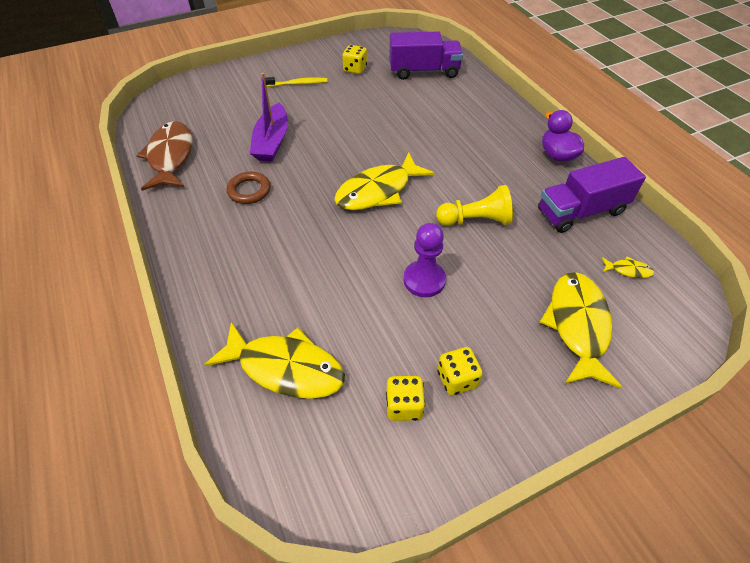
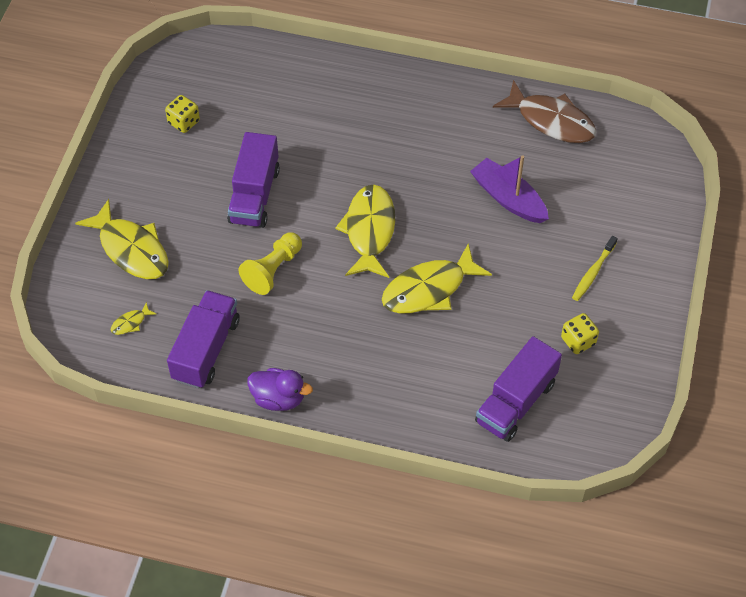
camera: 130 degrees right, 5 degrees up
yellow fish [204,322,345,399] -> yellow fish moved to [382,243,492,314]
brown ring [227,171,270,204] -> none
purple pawn [403,223,446,297] -> purple truck [227,132,280,228]
yellow dice [437,347,483,395] -> none

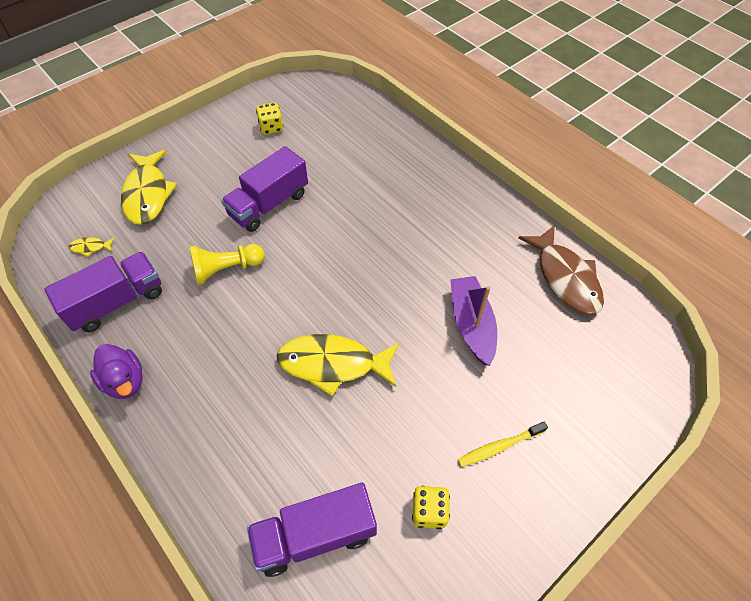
camera: 35 degrees right, 0 degrees up
yellow fish [335,184,395,278] -> none

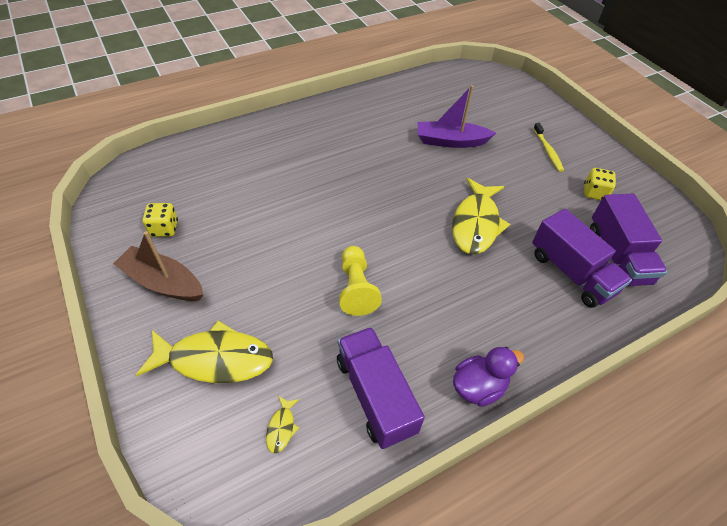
camera: 80 degrees left, 5 degrees down
purple truck [221,146,308,232] -> purple truck moved to [532,209,632,308]
brown fish [519,225,604,315] -> none
none -> brown boat [113,231,204,301]

